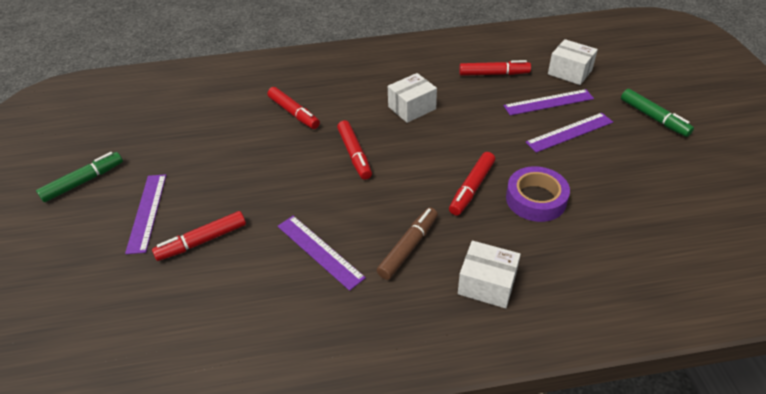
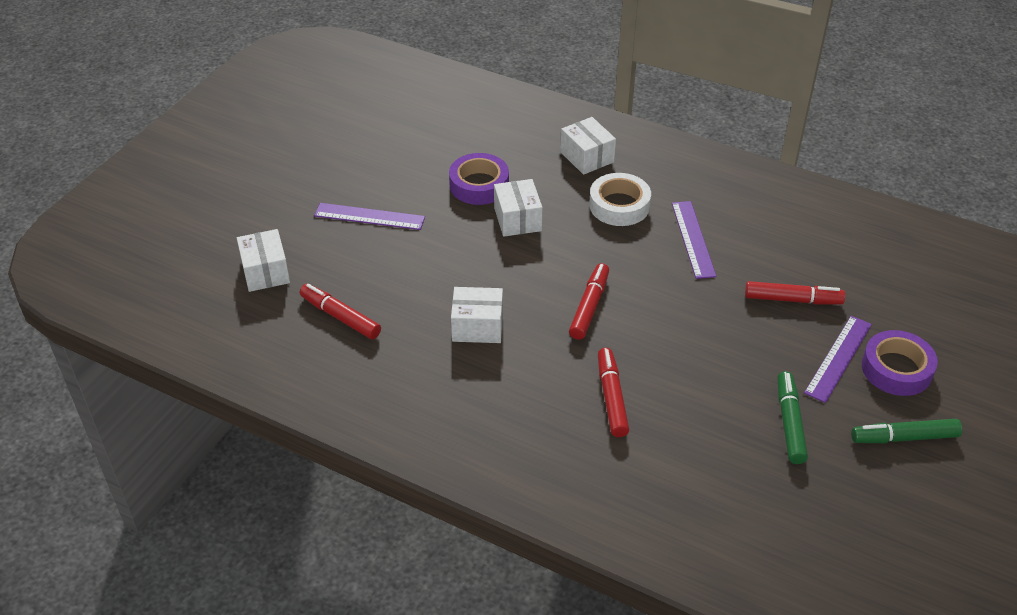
camera: 145 degrees left, 0 degrees up
brown marker [377,207,438,280] -> white tape [589,173,651,226]
red marker [449,152,495,216] -> white box [494,179,543,237]
purple ruler [504,89,594,115] -> none
green marker [621,89,694,137] -> green marker moved to [778,371,808,464]
none -> purple tape [862,330,938,396]

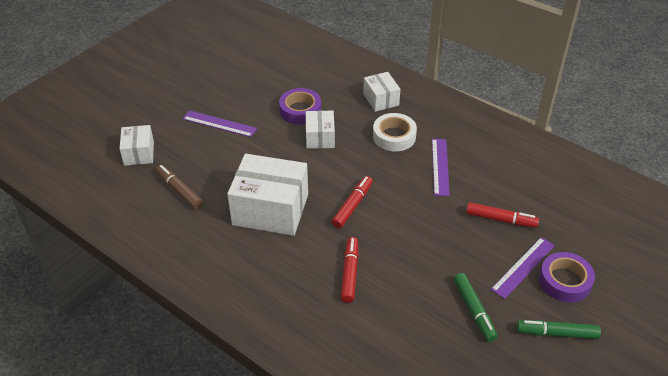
camera: 10 degrees right, 0 degrees up
red marker [300,284,381,340] -> brown marker [156,165,203,209]
white box [451,287,503,343] -> white box [227,154,308,236], size x1.86
green marker [778,371,808,464] -> green marker turned 150 degrees clockwise [453,273,497,342]

